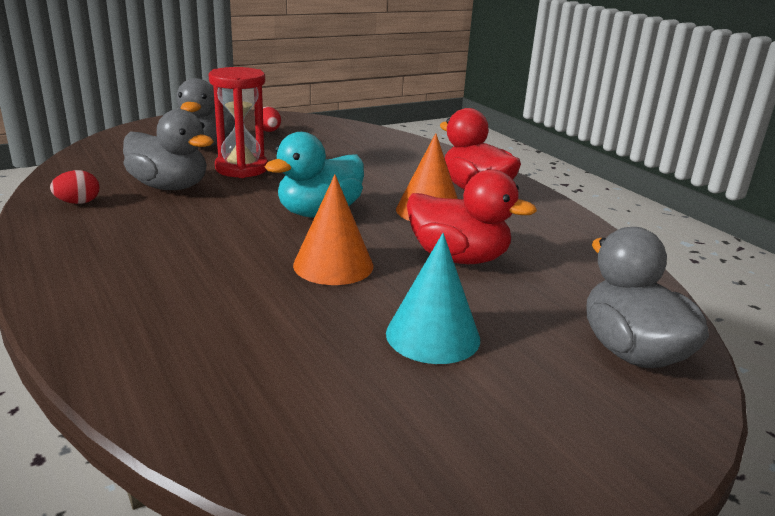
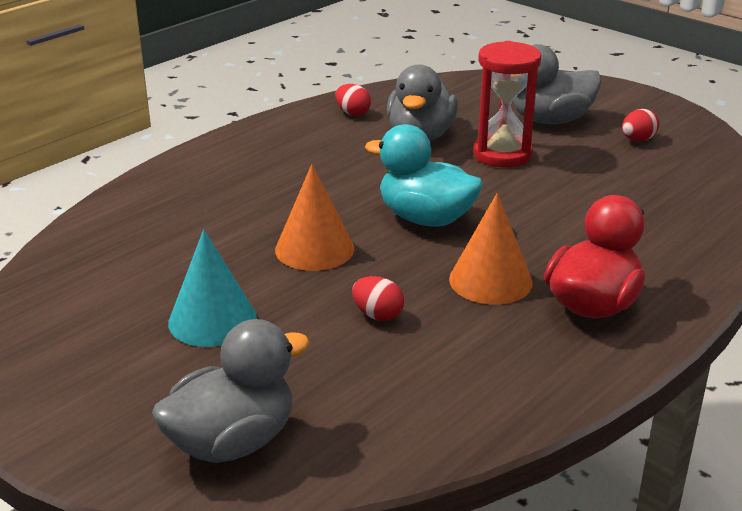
camera: 75 degrees right, 5 degrees up
red duck [407,169,537,264] -> red egg [352,276,404,321]

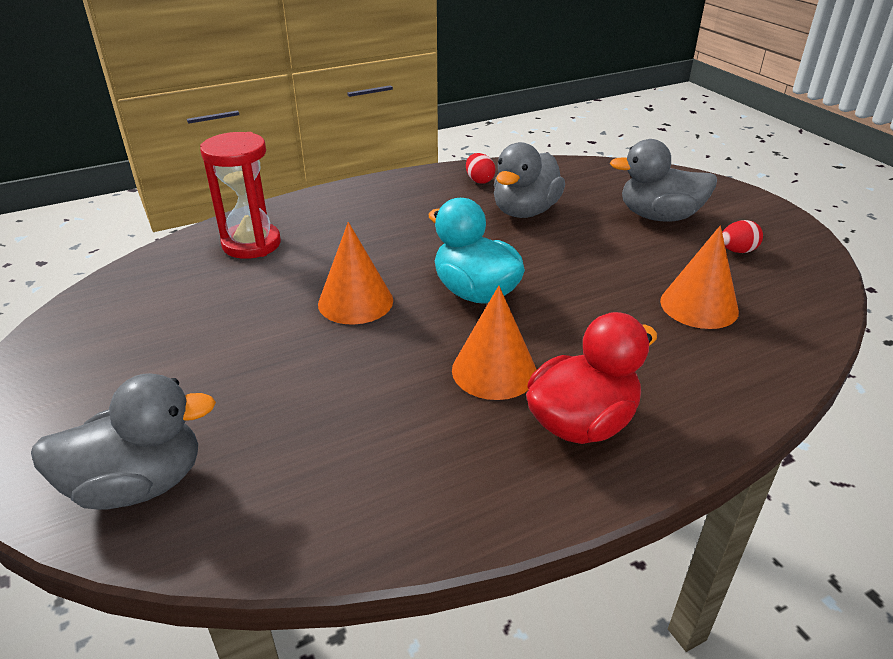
camera: 20 degrees right, 5 degrees up
turquoise cone [168,229,257,347] -> none
red egg [352,276,404,321] -> none
red hourglass [473,41,541,168] -> red hourglass moved to [200,132,281,259]
none -> orange cone [660,226,739,329]

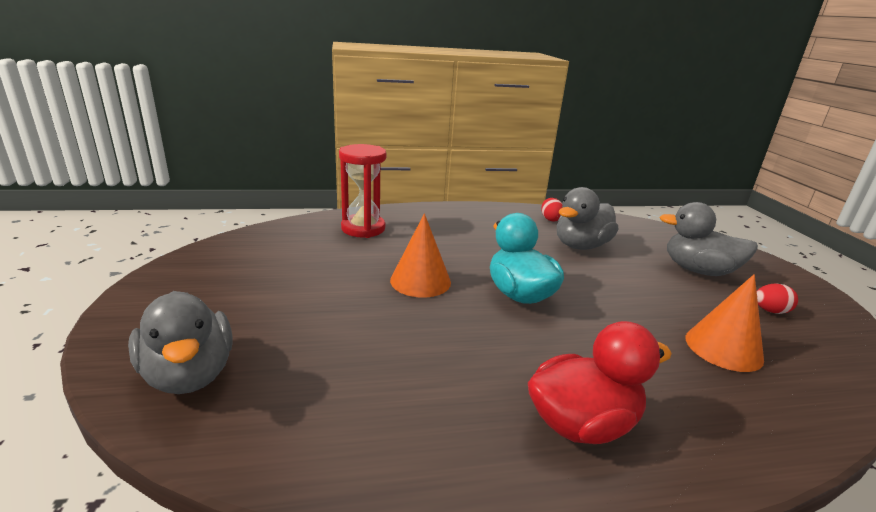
camera: 15 degrees right, 10 degrees down
grey duck [31,373,216,510] -> grey duck turned 60 degrees clockwise [128,291,233,394]
orange cone [452,286,537,400] -> none

